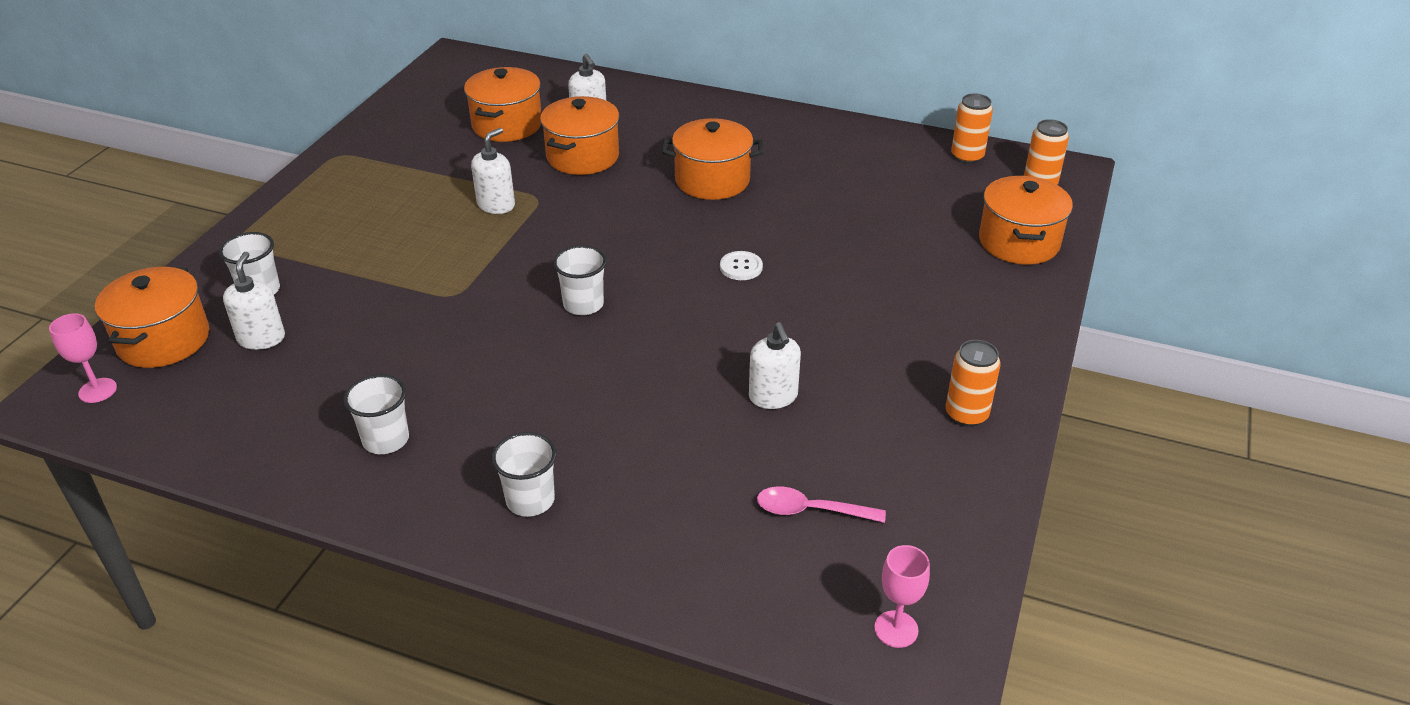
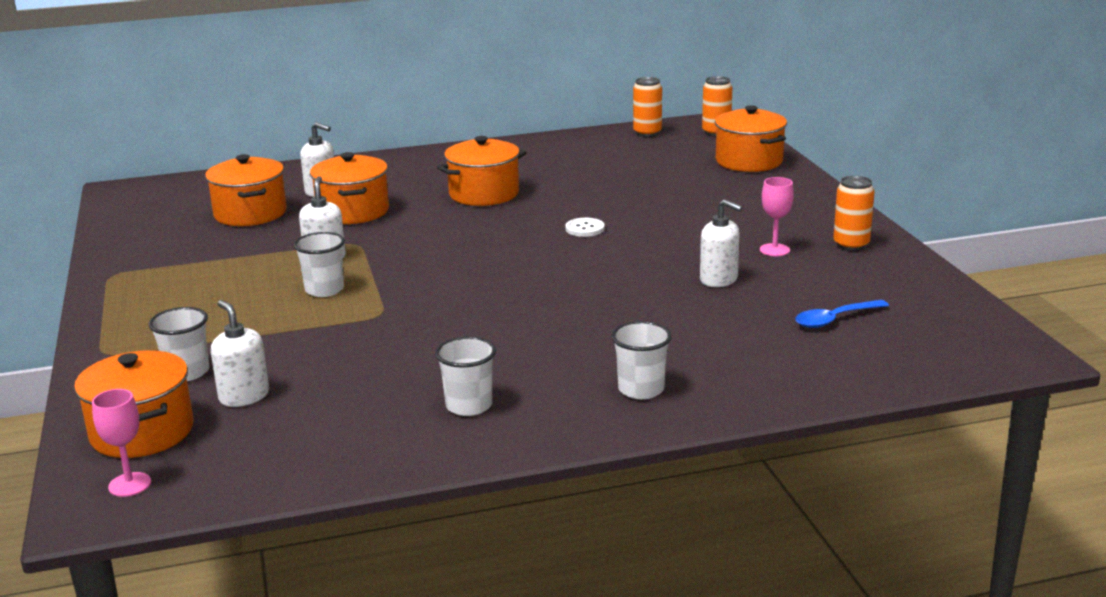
camera: 35 degrees left, 15 degrees down
white cup [553,245,607,315] -> white cup moved to [294,232,345,297]
pink spoon [757,486,886,523] -> blue spoon [795,300,889,328]
pink goblet [874,545,930,648] -> pink goblet moved to [760,177,794,256]

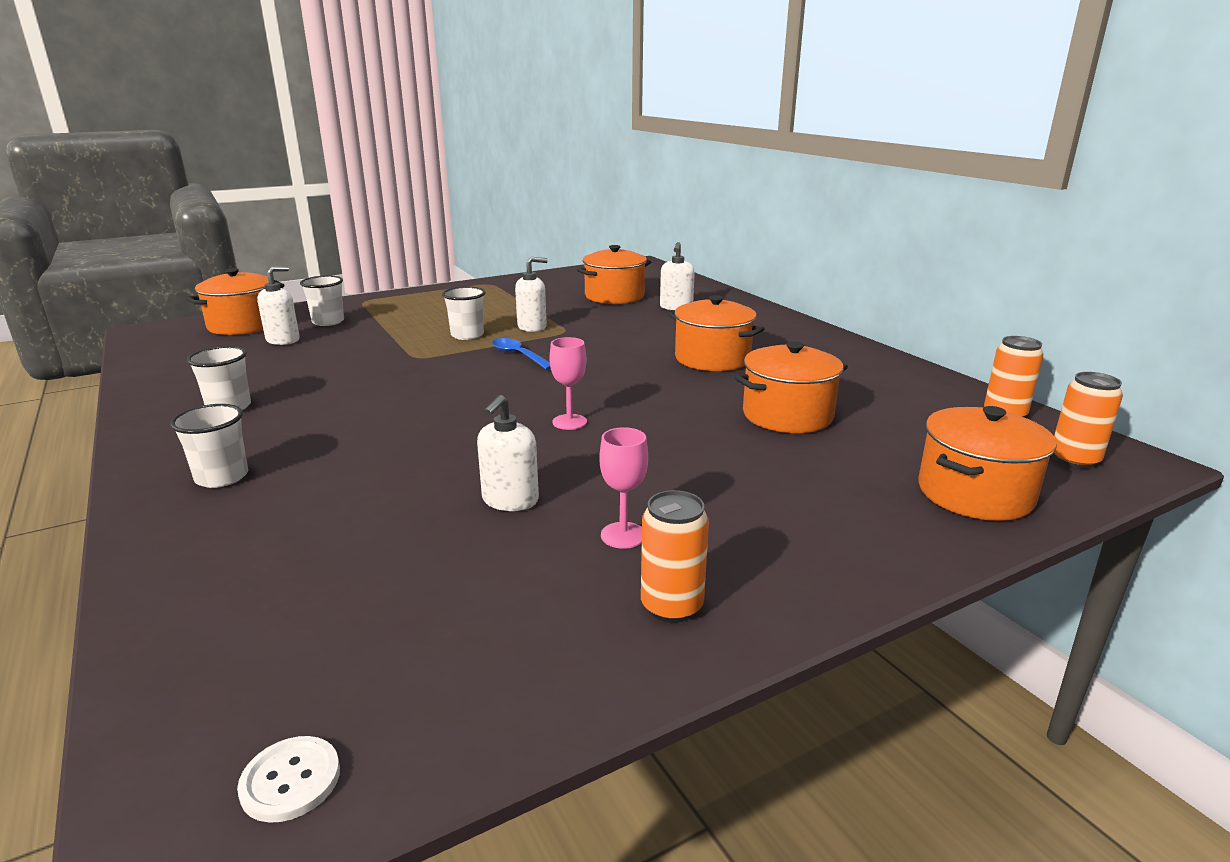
camera: 75 degrees right, 0 degrees up
pink goblet [92,389,151,497] -> pink goblet moved to [550,337,587,430]
orange pot [310,152,389,224] -> orange pot moved to [735,341,848,433]
white button [565,218,605,237] -> white button moved to [237,736,340,823]
blue spoon [795,300,889,328] -> blue spoon moved to [492,338,551,370]

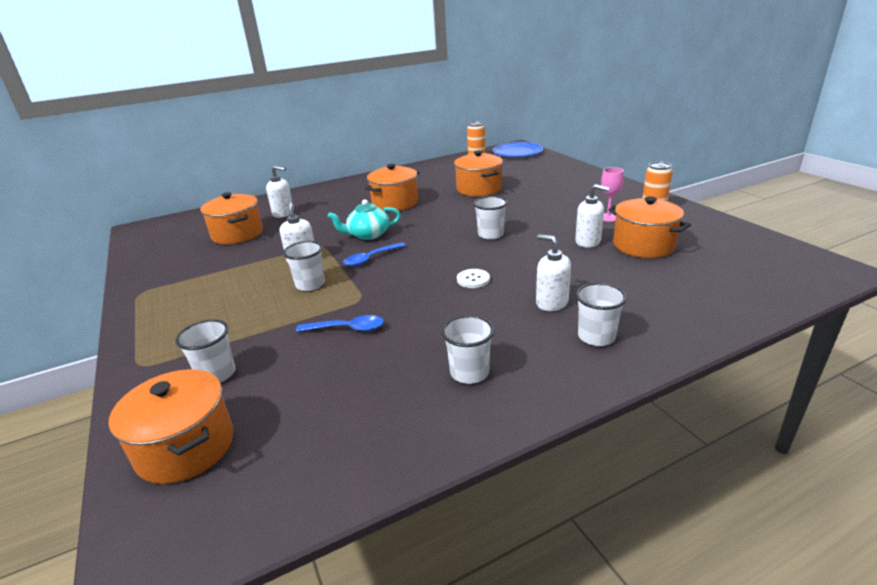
camera: 85 degrees left, 5 degrees up
white button [237,736,340,823] -> white button moved to [457,269,490,288]
white soap dispenser [257,266,300,345] -> white soap dispenser moved to [536,234,571,311]
pink goblet [550,337,587,430] -> white cup [473,196,508,240]
orange pot [918,406,1057,521] -> orange pot moved to [608,196,691,258]
orange can [1054,372,1123,469] -> blue plate [493,142,543,157]
none -> blue spoon [296,315,384,332]
none -> turquoise teapot [328,199,401,240]

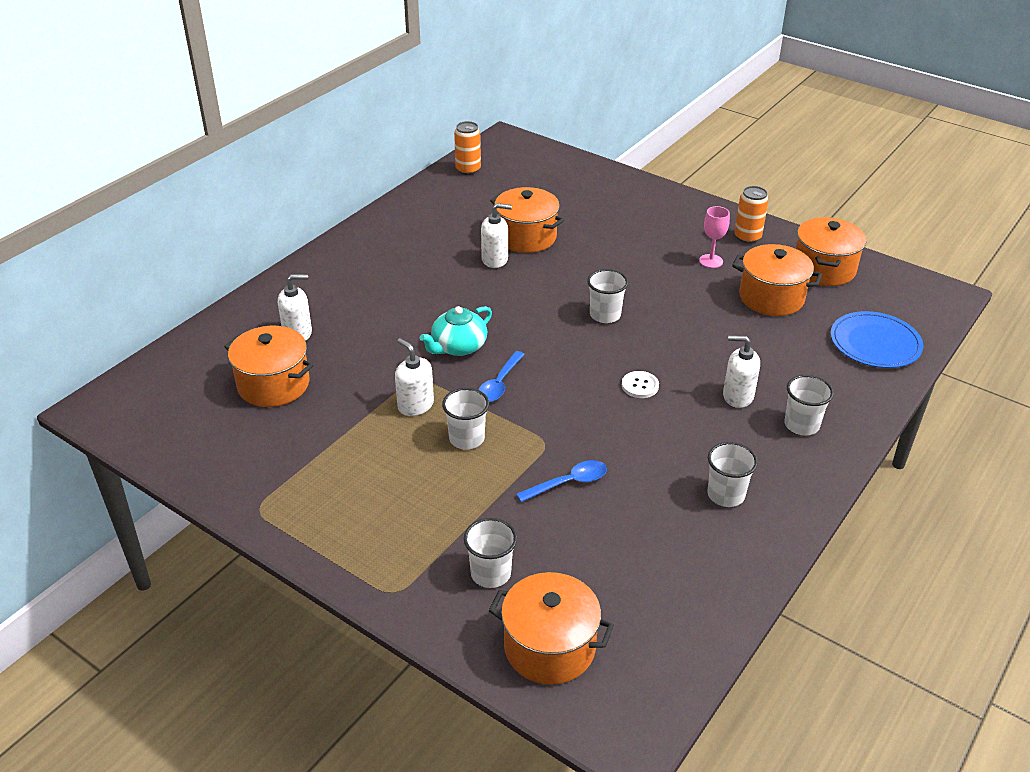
camera: 30 degrees left, 10 degrees up
orange pot [364,164,419,211] -> orange pot moved to [796,217,866,286]
blue plate [493,142,543,157] -> blue plate moved to [830,311,923,368]
white soap dispenser [575,184,610,248] -> white soap dispenser moved to [481,203,512,268]

